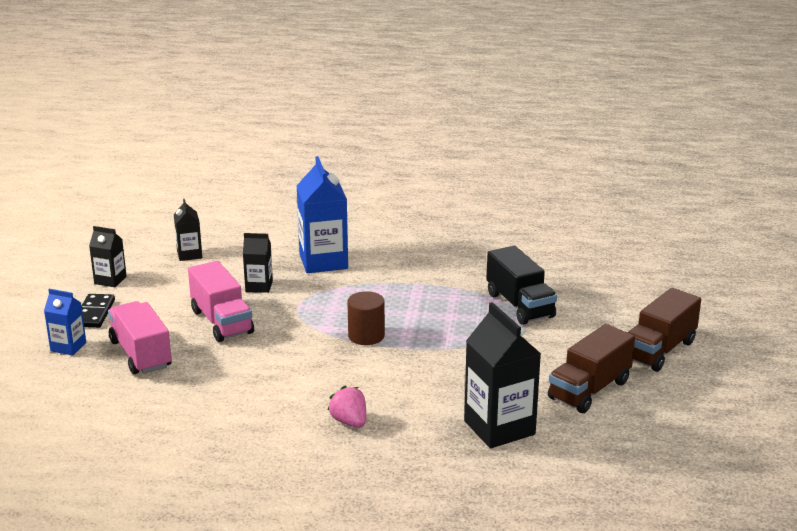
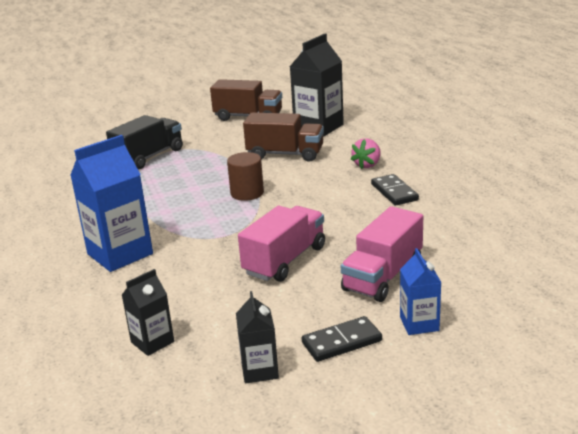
camera: 115 degrees left, 0 degrees up
black carton [243,233,273,293] -> none
brown truck [627,288,701,372] -> brown truck moved to [243,113,324,162]
none -> black domino [371,174,419,205]

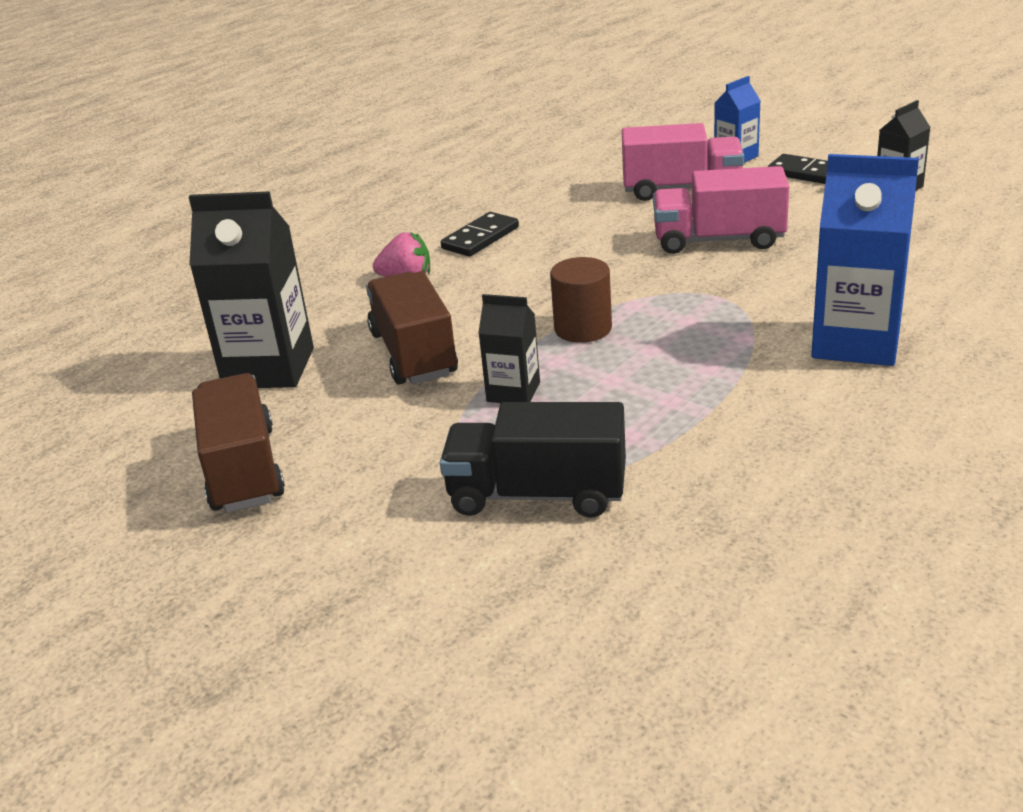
camera: 120 degrees left, 5 degrees up
black carton [122,269,174,356] -> black carton moved to [478,294,540,403]

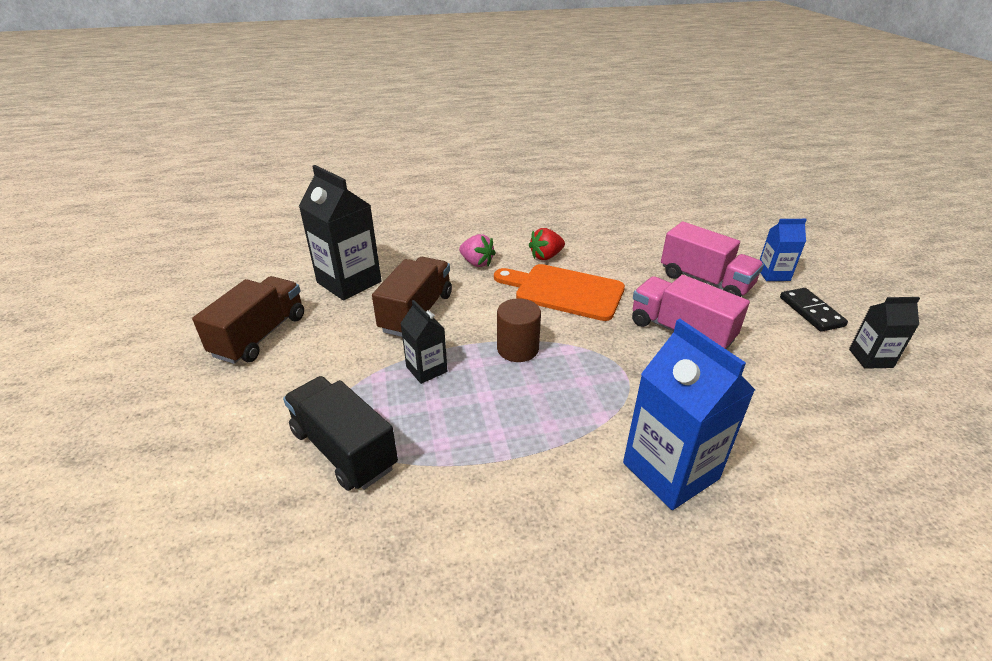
camera: 35 degrees right, 5 degrees up
black domino [441,212,519,257] -> red strawberry [529,228,565,260]
none -> orange cutting board [494,264,625,321]

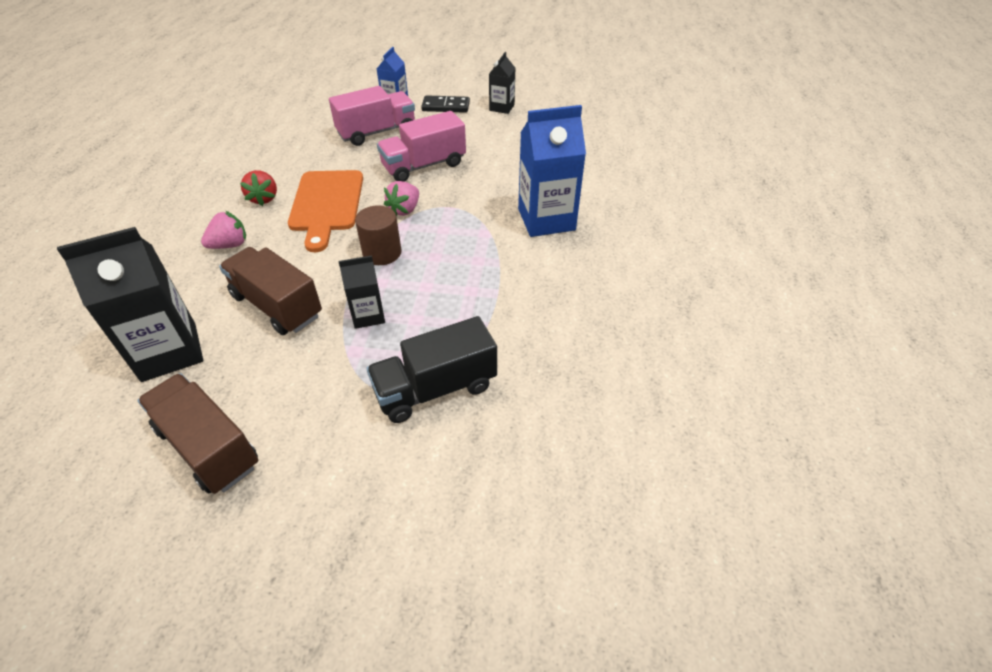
camera: 70 degrees left, 10 degrees up
orange cutting board [494,264,625,321] -> orange cutting board turned 45 degrees counterclockwise [288,170,363,252]
none -> pink strawberry [384,181,419,216]

